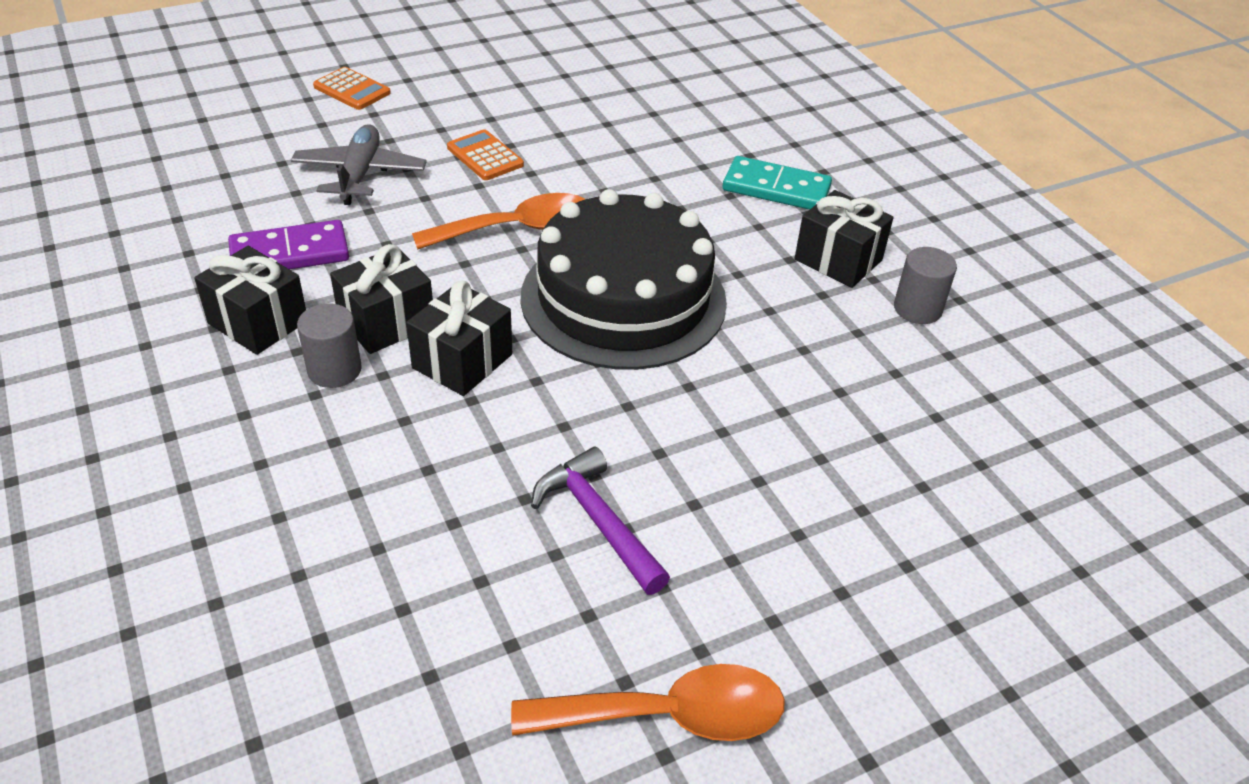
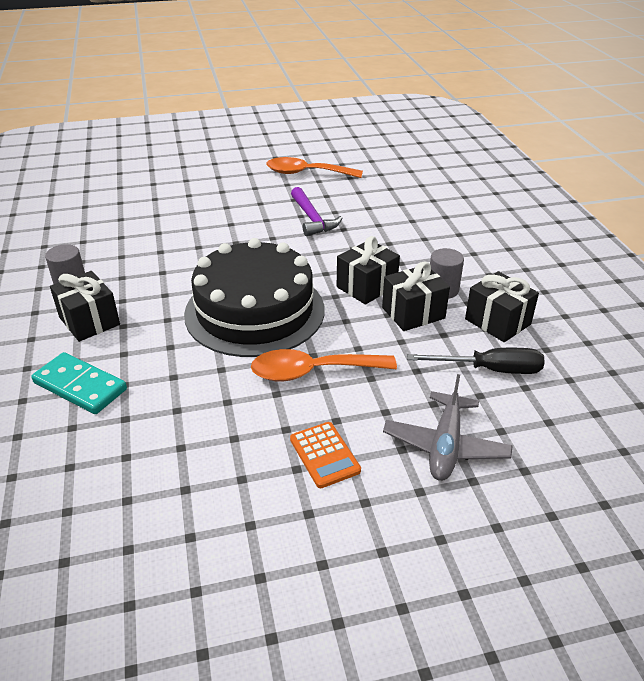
camera: 165 degrees left, 5 degrees down
purple domino [228,220,349,269] -> black screwdriver [407,348,545,374]
orange calculator [313,67,391,110] -> none

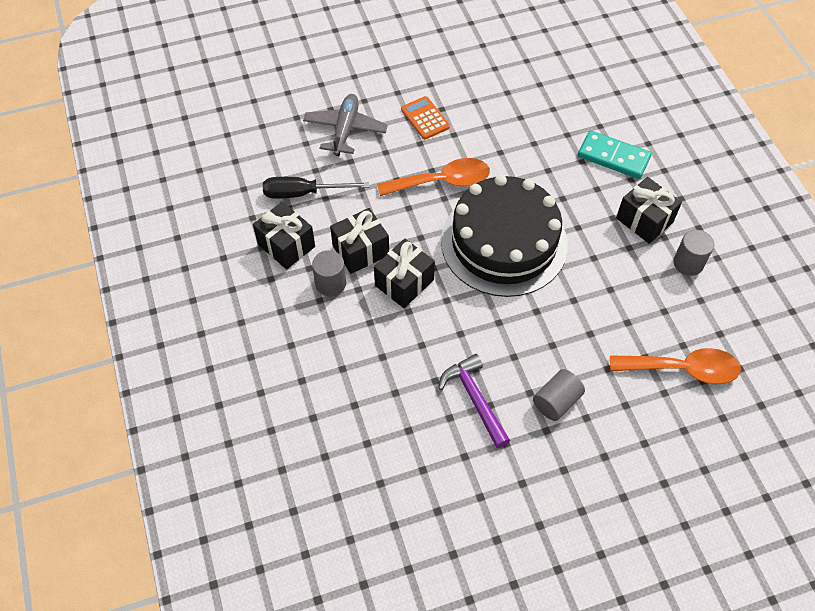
camera: 175 degrees right, 20 degrees up
orange spoon [267,157,363,178] -> orange spoon moved to [610,348,741,384]
none -> grey cylinder [533,369,585,421]

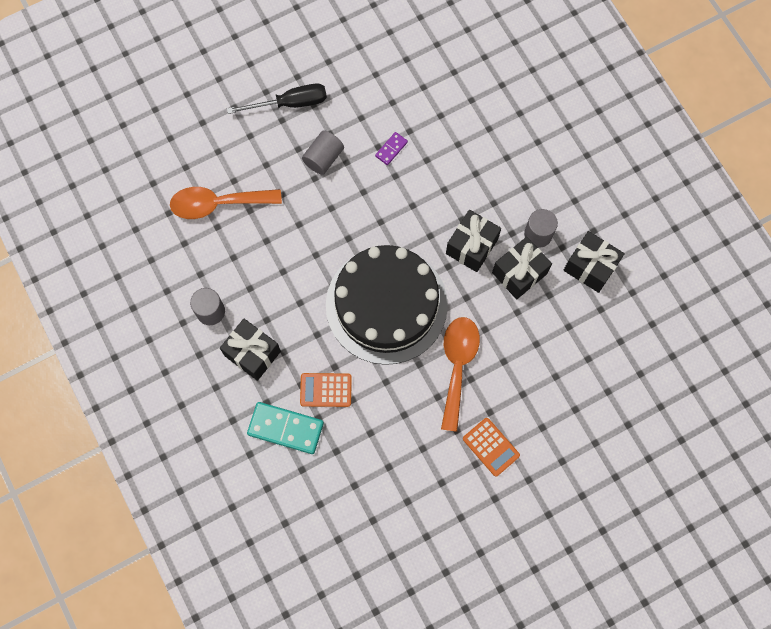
camera: 170 degrees right, 15 degrees up
black screwdriver [263,177,369,199] -> black screwdriver moved to [227,83,327,114]
grey plane [303,94,388,156] -> none
orange spoon [377,158,490,196] -> orange spoon turned 120 degrees clockwise [441,317,480,432]
purple hammer [438,354,510,448] -> purple domino [375,132,408,165]
none -> orange calculator [300,373,352,407]

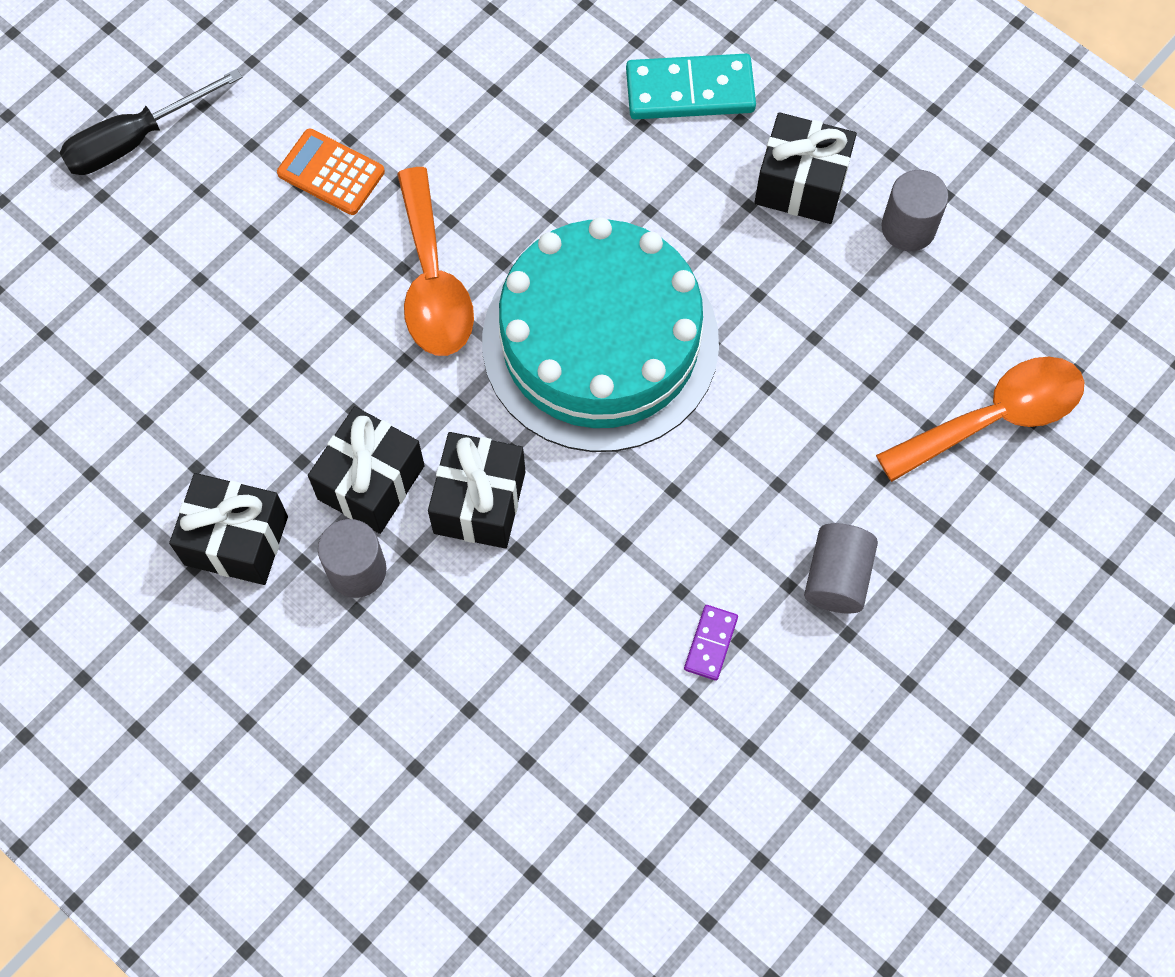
camera: 160 degrees right, 5 degrees down
black screwdriver [227,83,327,114] -> black screwdriver moved to [59,69,243,175]
orange calculator [300,373,352,407] -> none
black cake [326,245,448,365] -> turquoise cake [482,217,719,452]

